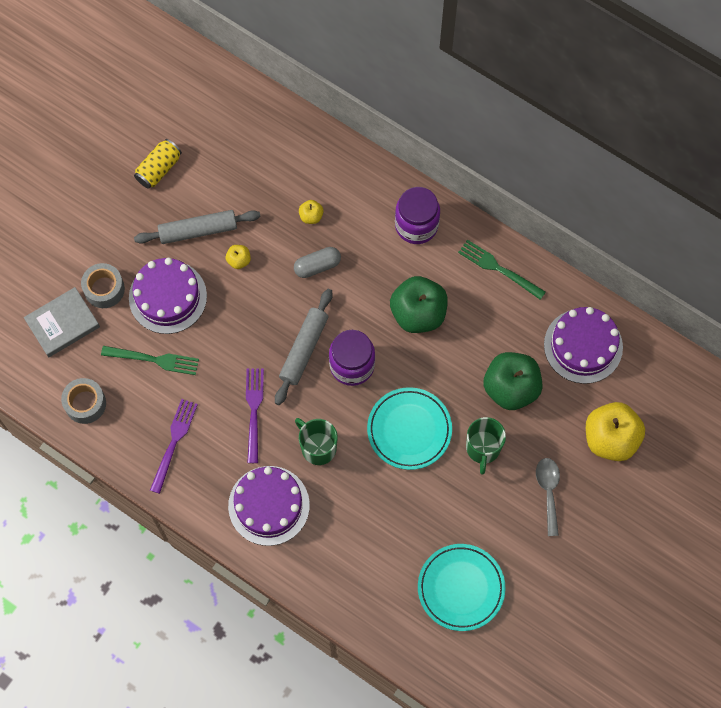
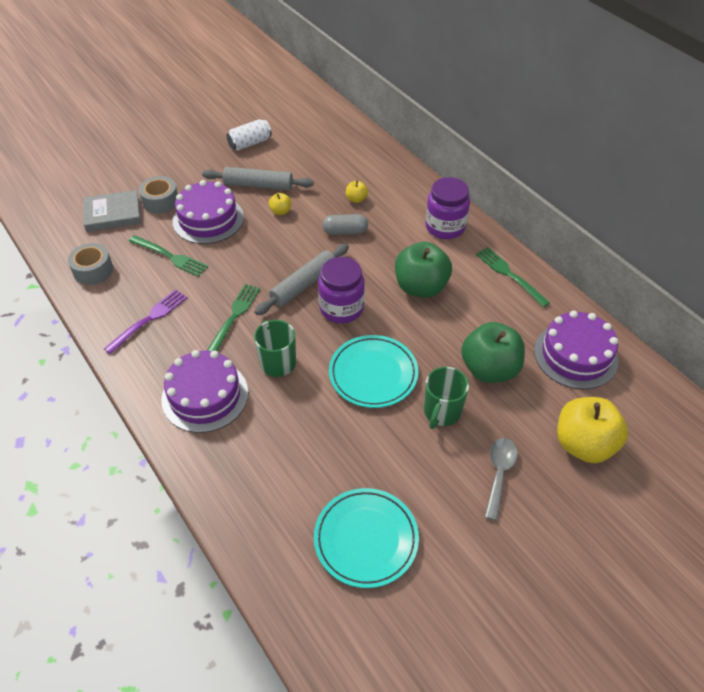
camera: 20 degrees right, 20 degrees down
yellow can [134,139,182,189] -> white can [226,119,272,151]
purple fork [246,369,264,463] -> green fork [207,284,260,352]

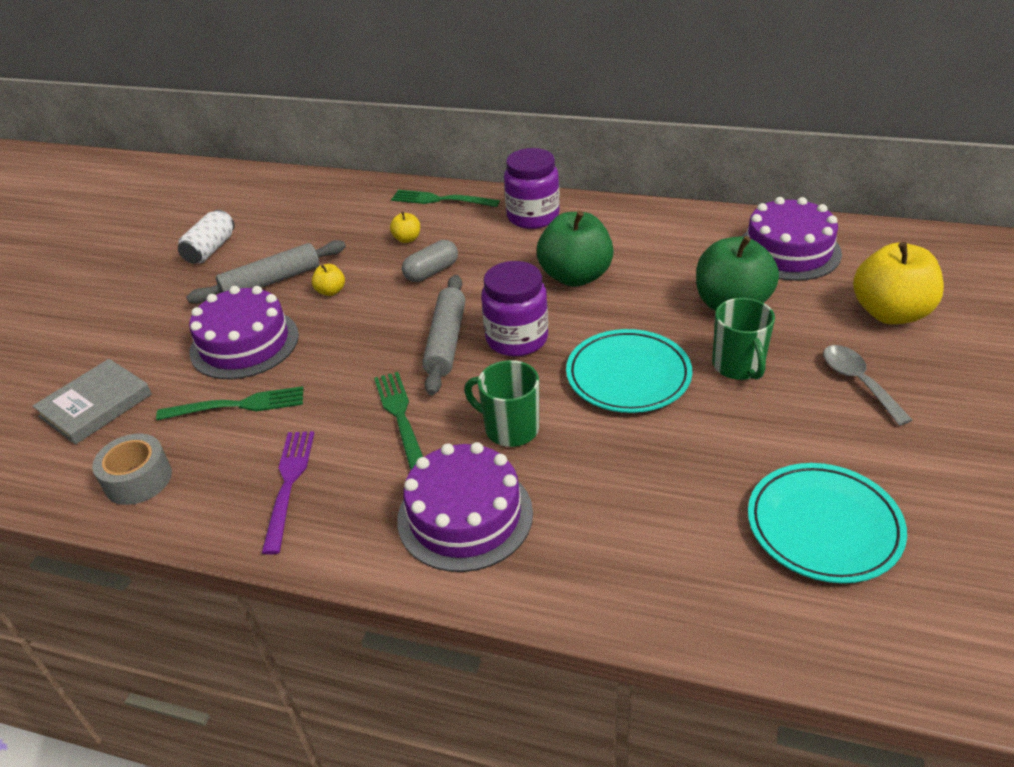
camera: 35 degrees left, 10 degrees down
grey tape [139,176,178,214] -> none
green fork [476,247,550,307] -> green fork moved to [391,190,500,207]

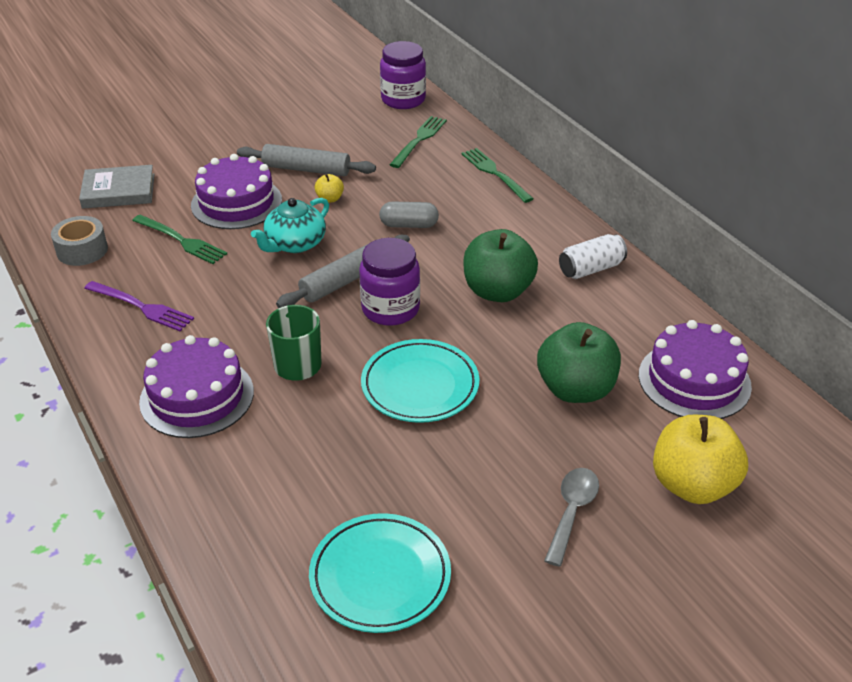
camera: 40 degrees right, 0 degrees up
white can [178,210,235,264] -> white can moved to [559,234,627,279]
purple fork [262,431,314,555] -> purple fork turned 75 degrees clockwise [84,281,194,331]
green fork [374,372,423,471] -> green fork moved to [389,116,447,168]
yellow apple [390,212,420,243] -> none
purple jar [504,148,560,229] -> purple jar moved to [380,41,426,109]
green mug [712,298,775,380] -> none
none -> turquoise teapot [251,198,329,253]

